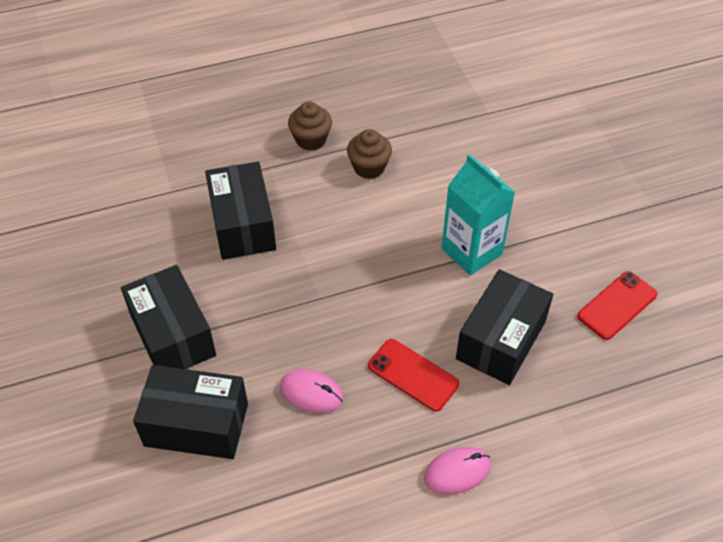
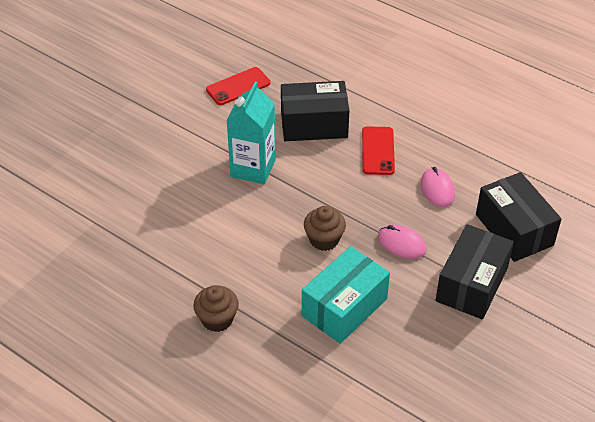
camera: 125 degrees left, 5 degrees down
black box [205,161,276,260] -> turquoise box [302,246,390,344]
brown cupcake [347,129,392,179] -> brown cupcake moved to [304,206,346,251]
pink mouse [424,447,491,495] -> pink mouse moved to [378,225,427,259]
red phone [577,271,657,340] -> red phone turned 45 degrees counterclockwise [206,67,270,105]

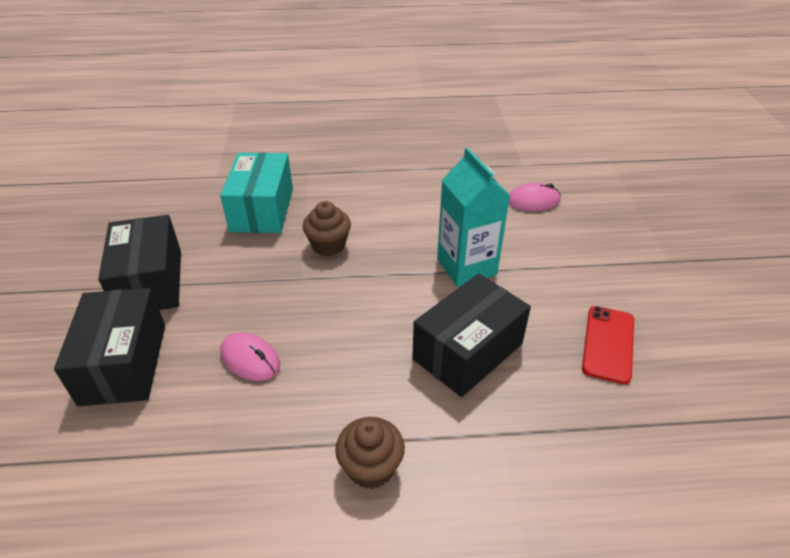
camera: 140 degrees right, 5 degrees down
brown cupcake [193,285,239,332] -> brown cupcake moved to [335,417,405,489]
red phone [362,126,395,175] -> none
pink mouse [378,225,427,259] -> pink mouse moved to [509,183,561,211]
black box [476,172,562,262] -> black box turned 60 degrees clockwise [54,288,165,406]

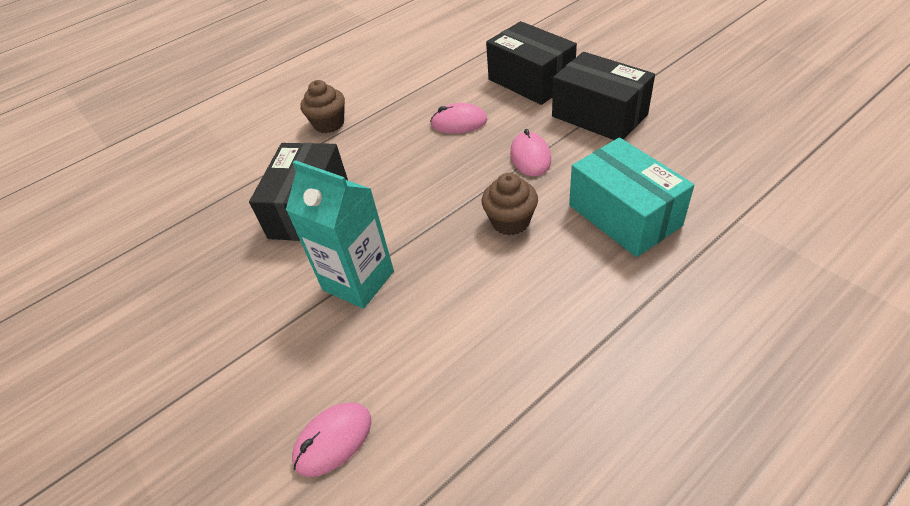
camera: 150 degrees right, 5 degrees up
red phone [582,306,634,384] -> none
none -> pink mouse [510,129,551,176]

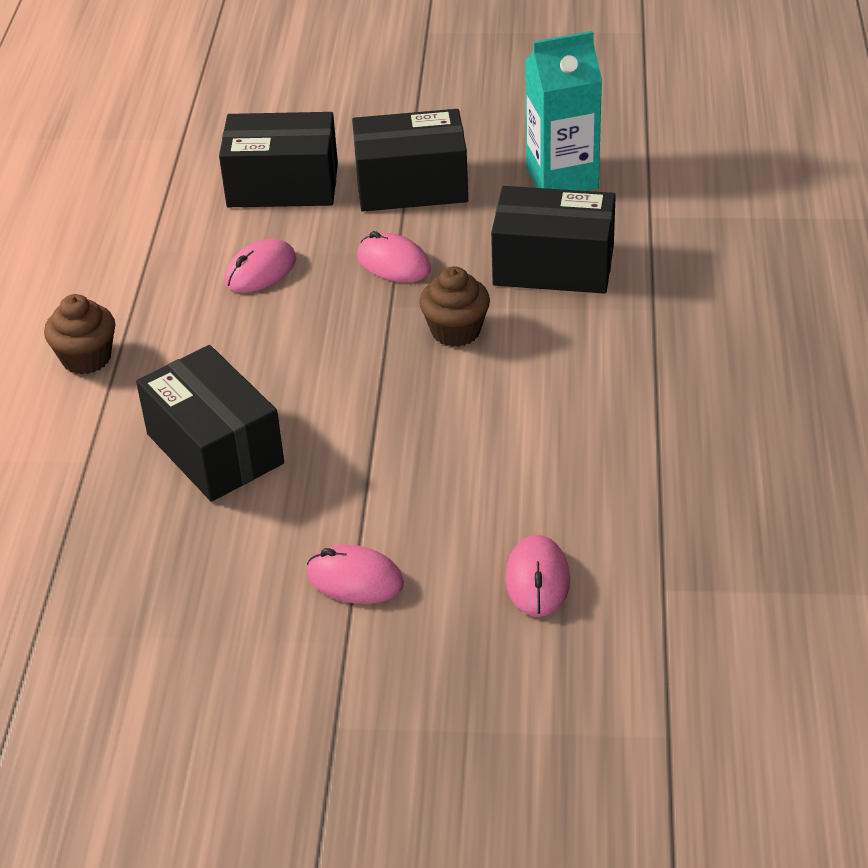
camera: 50 degrees left, 5 degrees down
turquoise carton [286,160,394,309] -> turquoise carton moved to [525,31,602,191]
turquoise box [569,137,694,257] -> black box [491,186,616,294]
none -> pink mouse [307,545,404,604]

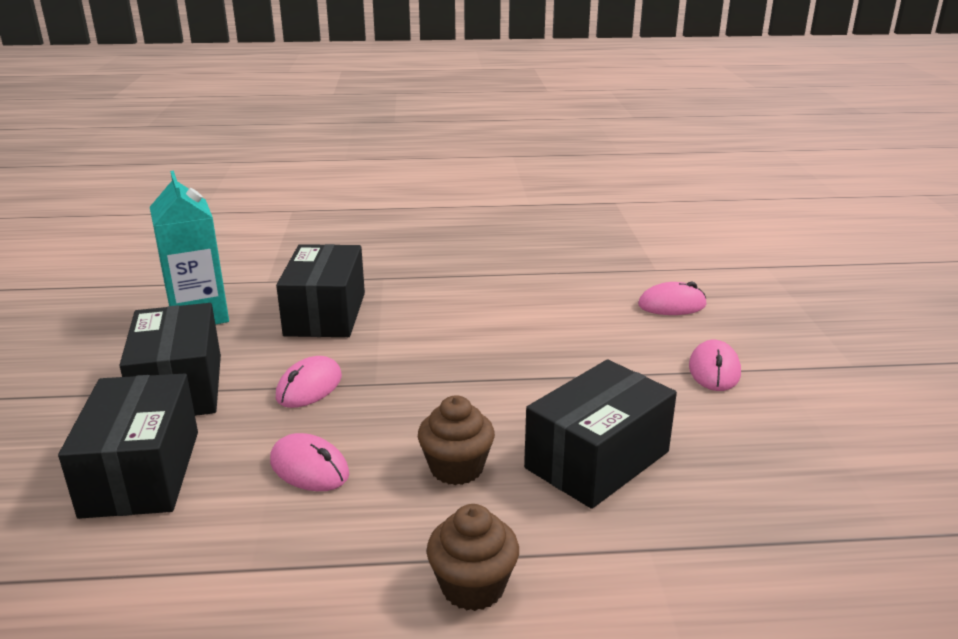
camera: 100 degrees left, 15 degrees down
brown cupcake [419,266,490,347] -> brown cupcake moved to [418,396,495,485]

